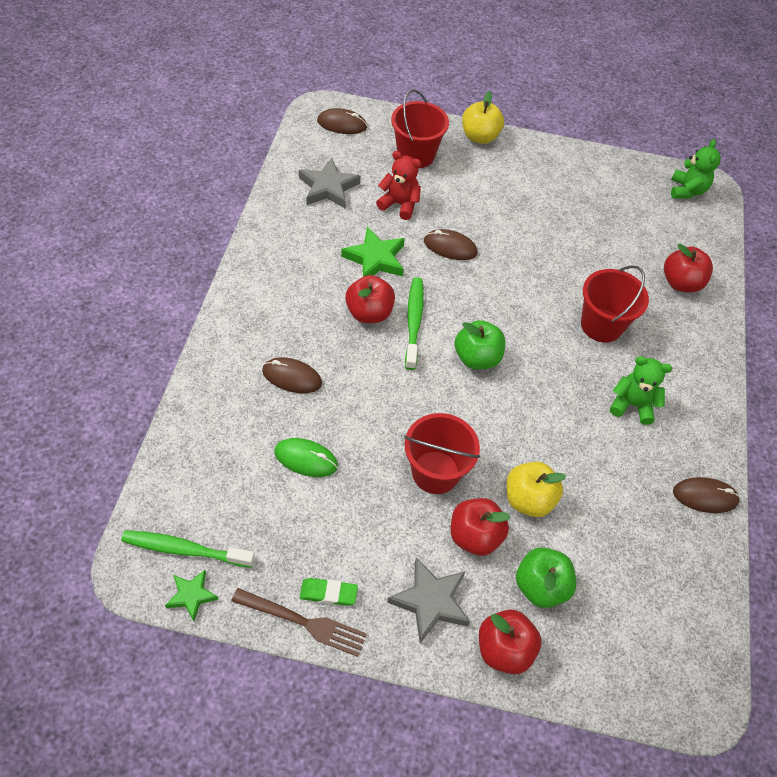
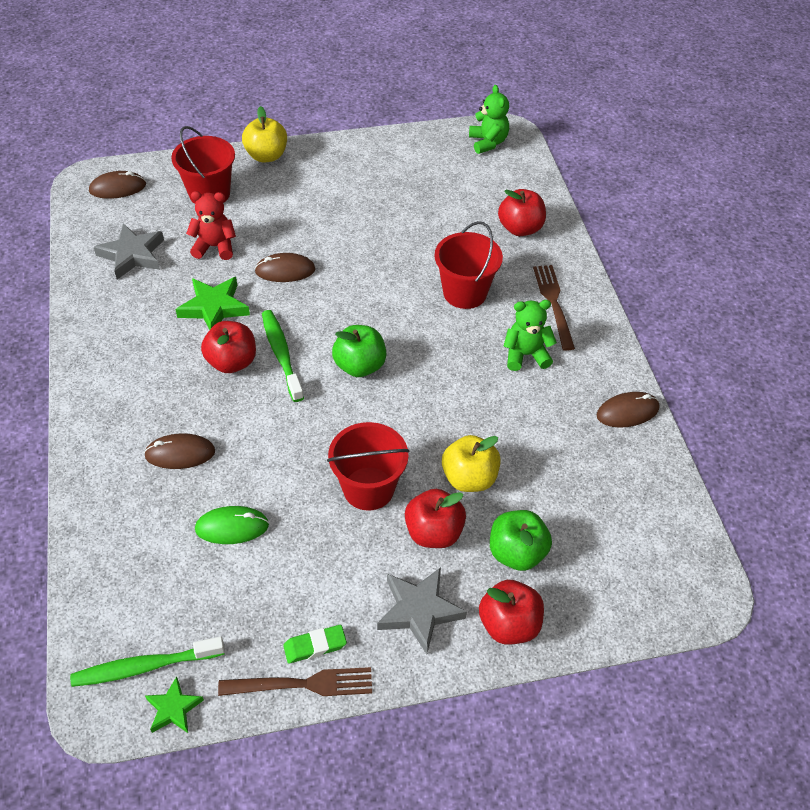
camera: 20 degrees left, 5 degrees down
none -> brown fork [533,265,575,351]

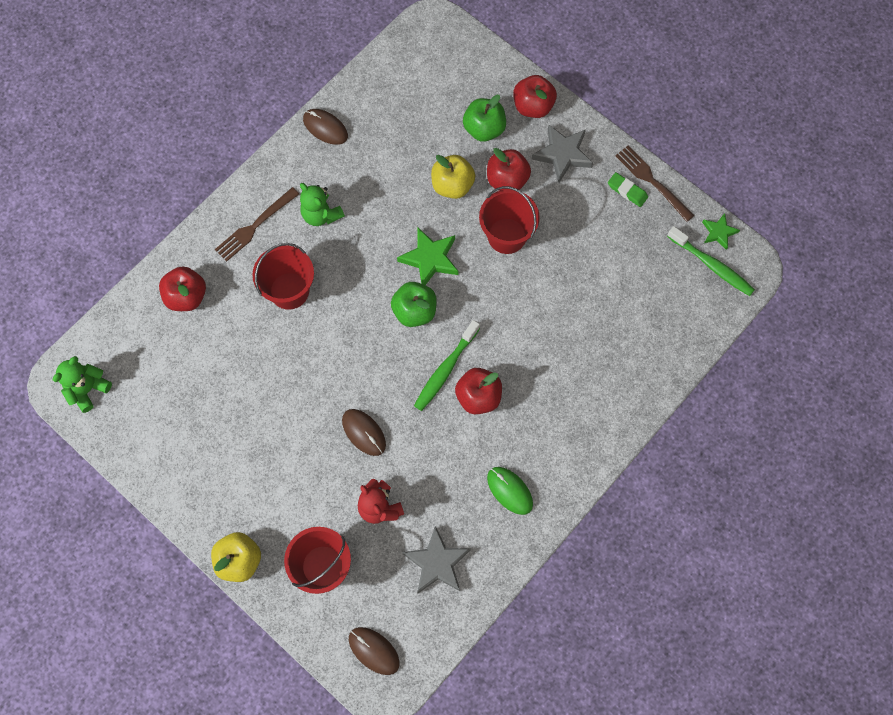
camera: 125 degrees left, 20 degrees up
brown mouse [144,434,215,469] -> none
green star [175,277,250,330] -> green star moved to [397,228,458,285]
green mouse [195,506,269,544] -> green mouse moved to [487,467,533,515]

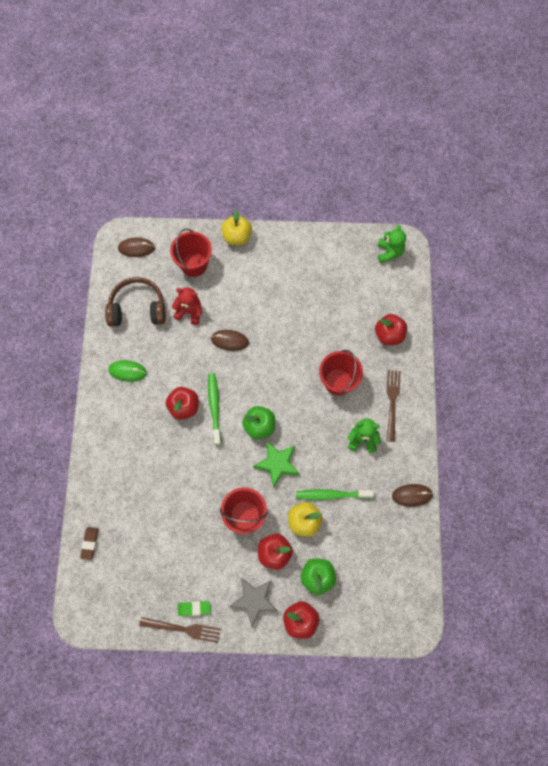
camera: 140 degrees right, 0 degrees up
grey star [402,526,471,593] -> brown headphones [105,277,166,327]
green toothbrush [667,226,755,296] -> green toothbrush moved to [296,489,374,500]
green star [702,213,740,250] -> none
none -> brown eraser [80,527,99,560]

